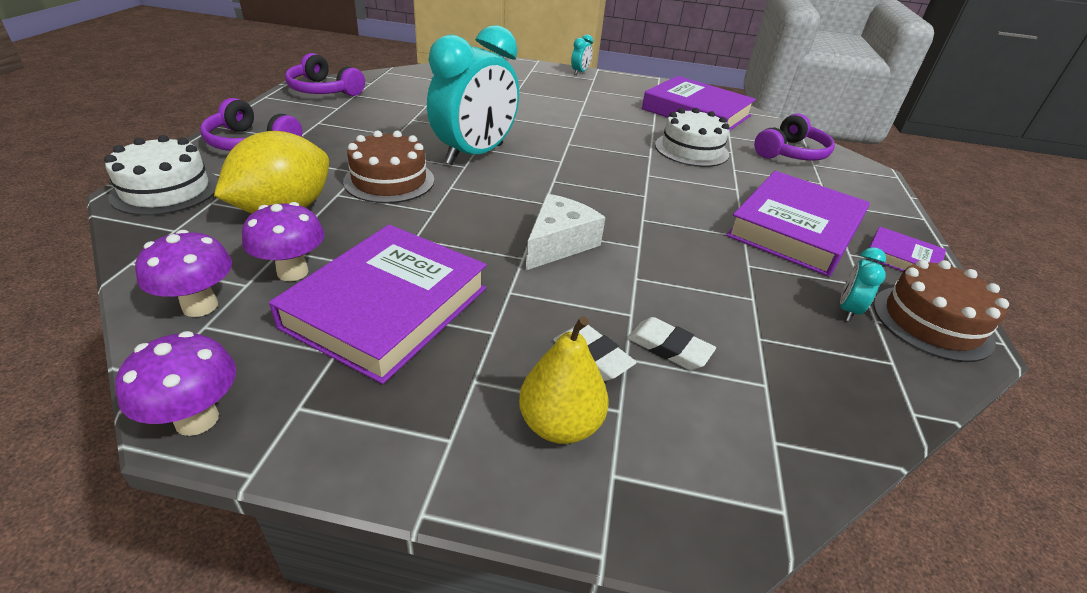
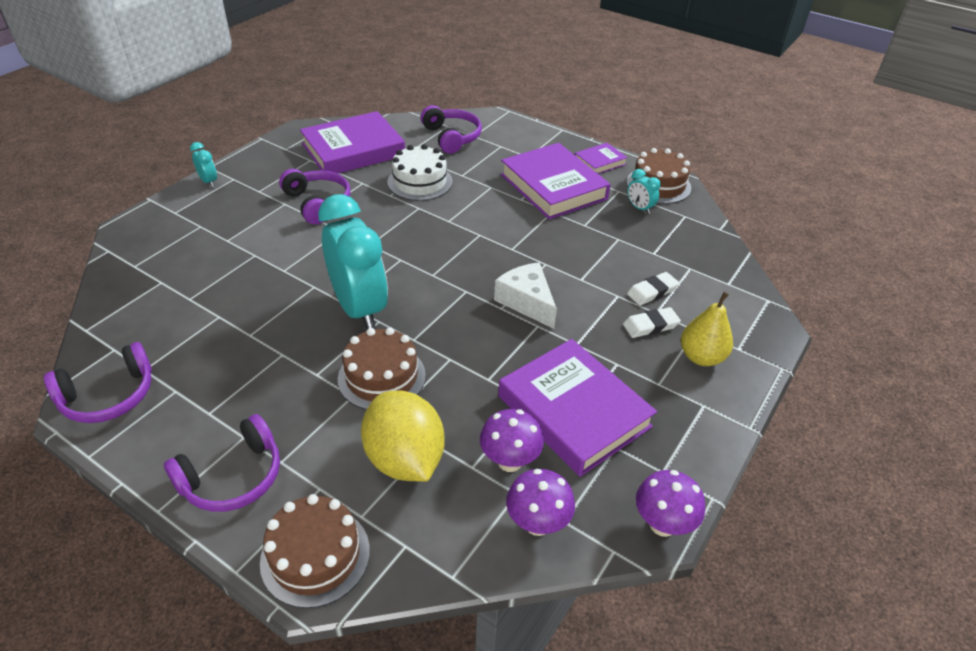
camera: 65 degrees left, 5 degrees up
white cake [104,135,218,216] -> brown cake [260,494,370,608]
none -> purple headphones [279,169,350,224]

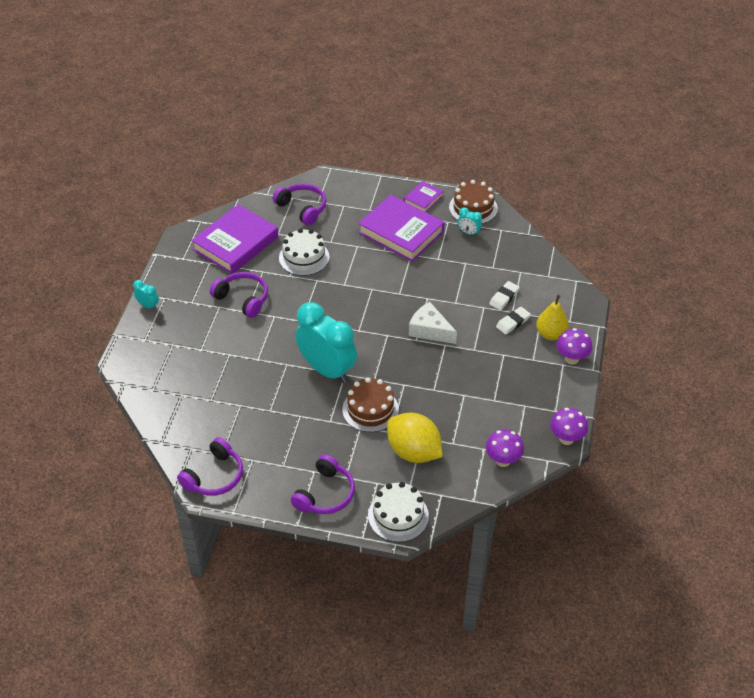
camera: 20 degrees left, 5 degrees up
brown cake [260,494,370,608] -> white cake [368,482,429,542]
purple mushroom [480,409,544,472] -> purple mushroom moved to [557,328,592,364]
purple book [498,339,657,477] -> none

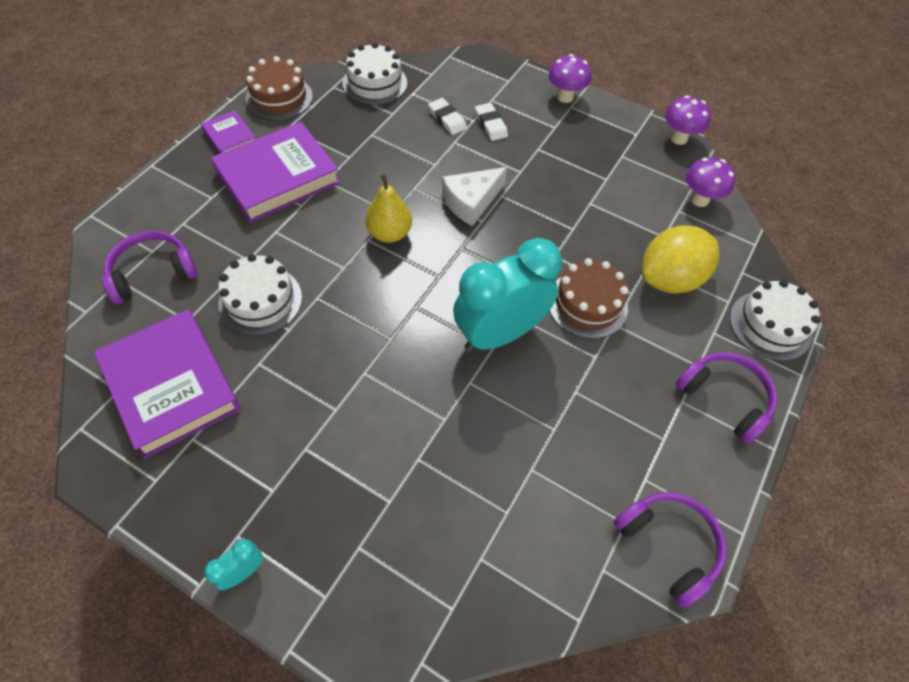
camera: 75 degrees left, 10 degrees up
purple headphones [210,272,268,318] -> none
turquoise clock [458,207,482,236] -> none
yellow pear [536,295,569,340] -> yellow pear moved to [365,174,412,243]
none -> white cake [342,42,407,105]

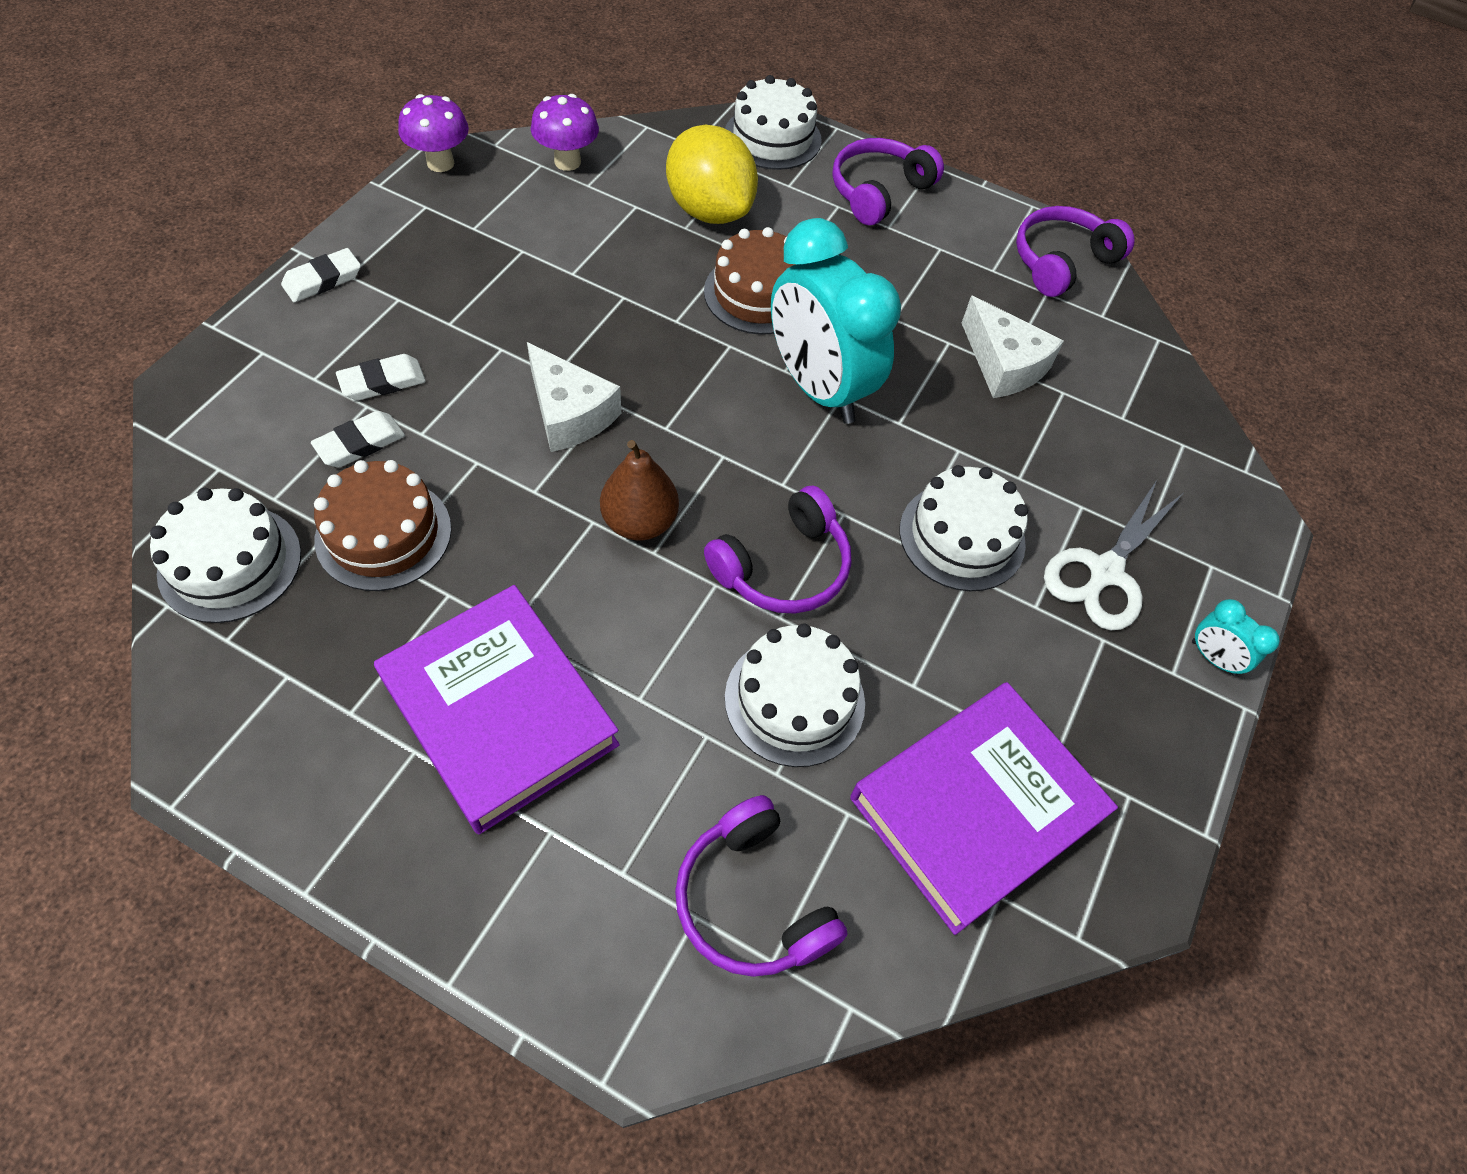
camera: 95 degrees left, 0 degrees up
purple book [201,110,256,154] -> none
brown cake [245,56,313,121] -> brown cake moved to [314,460,451,591]
yellow pear [365,174,412,243] -> brown pear [600,440,679,540]
purple mushroom [548,54,591,103] -> white eraser [281,248,361,302]
none -> purple headphones [704,486,851,614]
none -> white cake [900,465,1028,591]
none -> white cheese [962,296,1064,398]
none -> white scissors [1044,480,1182,631]

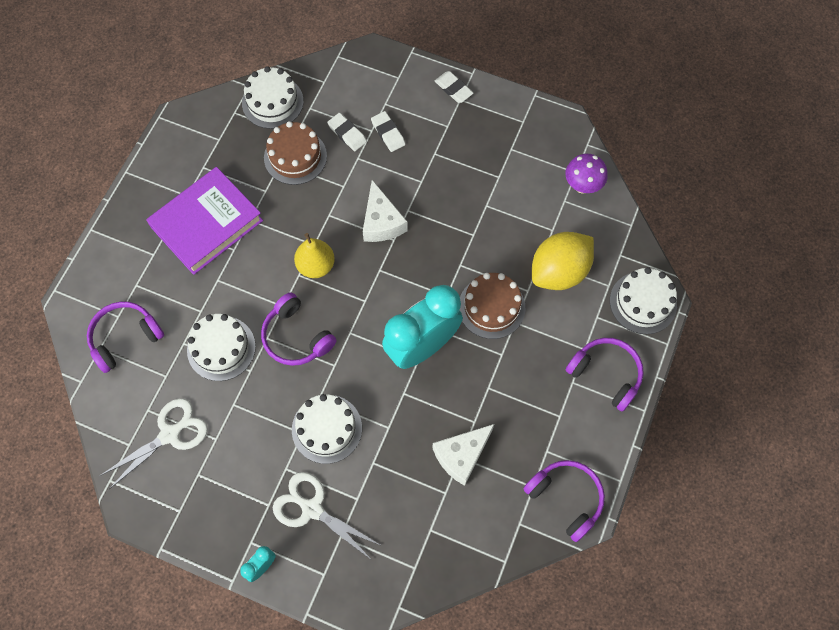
camera: 90 degrees right, 10 degrees up
purple mushroom [398,94,469,172] -> none
white cheese [527,342,621,452] -> white cheese turned 60 degrees counterclockwise [363,180,408,242]
brown pear [600,440,679,540] -> yellow pear [294,233,335,278]
purple book [850,682,1118,935] -> white scissors [100,398,208,489]

